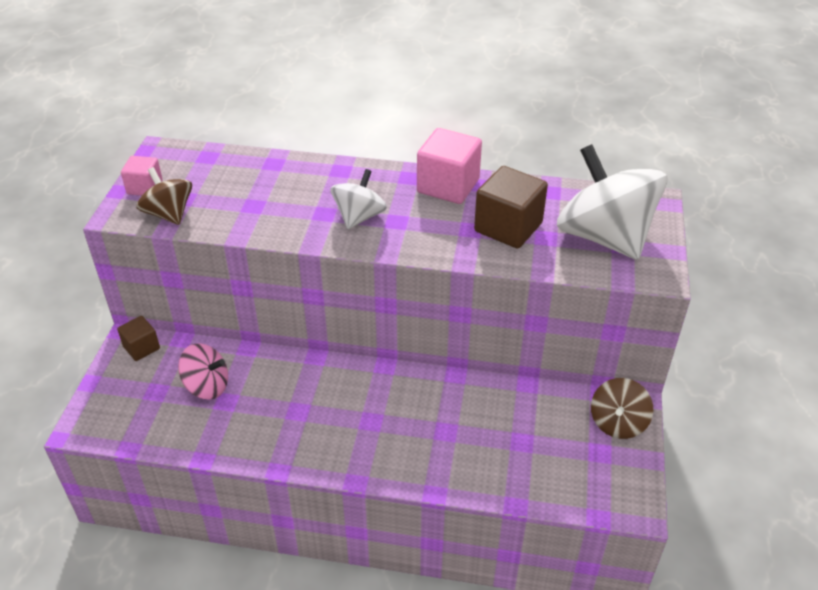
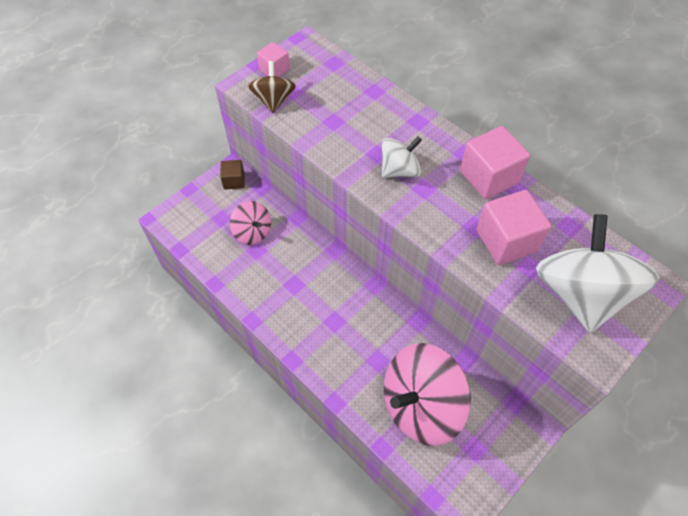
camera: 35 degrees right, 15 degrees up
brown cube [474,166,548,249] -> pink cube [477,190,551,265]
brown spinning top [591,378,653,439] -> none
none -> pink spinning top [384,343,471,446]

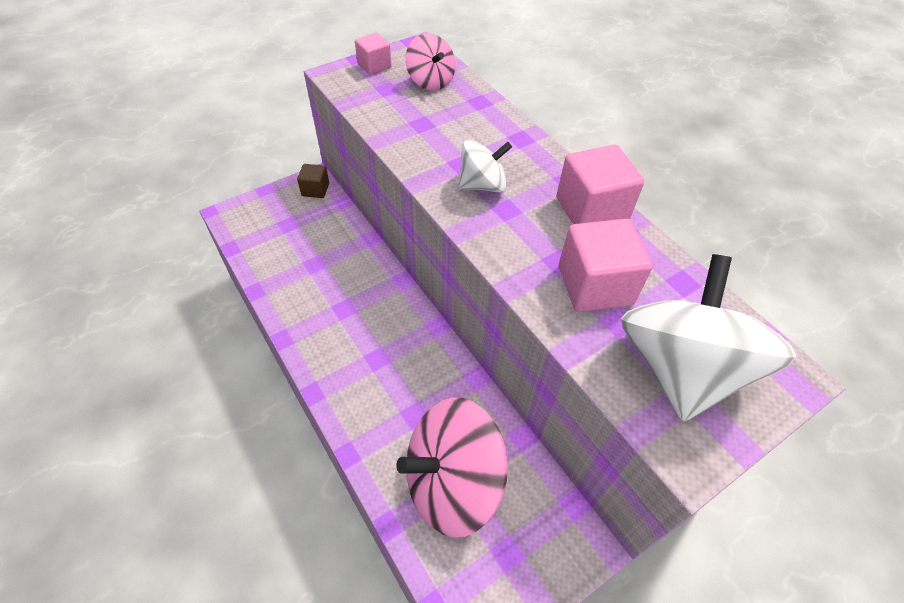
camera: 10 degrees right, 5 degrees down
pink spinning top [230,201,271,245] -> pink spinning top moved to [405,33,455,91]
brown spinning top [248,61,296,113] -> none

